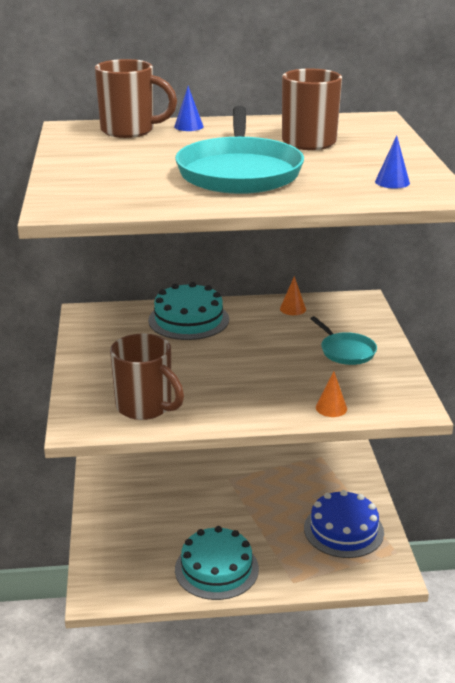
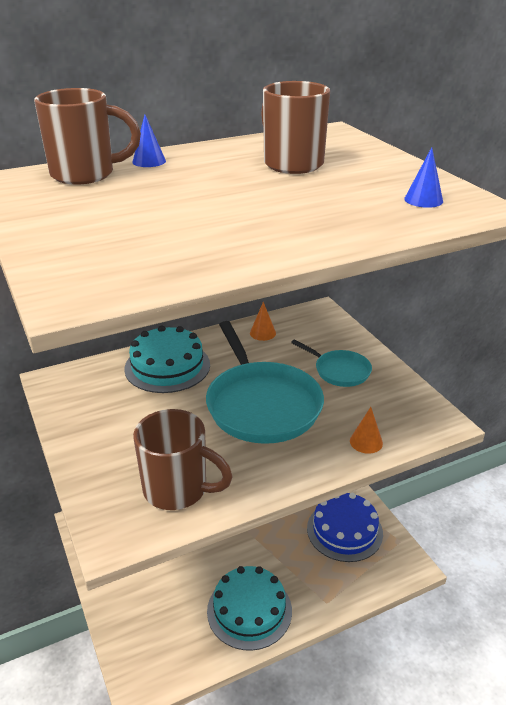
camera: 20 degrees left, 5 degrees up
turquoise pan [175,106,304,194] -> turquoise pan moved to [206,321,324,444]

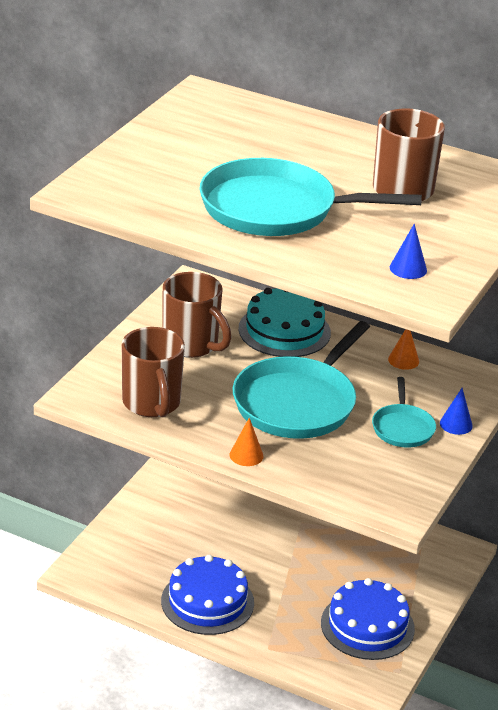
camera: 50 degrees right, 0 degrees up
brown mug [34,88,141,185] -> brown mug moved to [162,272,232,358]
blue cone [132,115,166,167] -> blue cone moved to [440,388,473,435]
turquoise cake [207,566,292,651] -> blue cake [161,555,254,635]
orange cone [350,407,383,454] -> orange cone moved to [229,418,264,466]
none -> turquoise pan [199,158,422,236]

